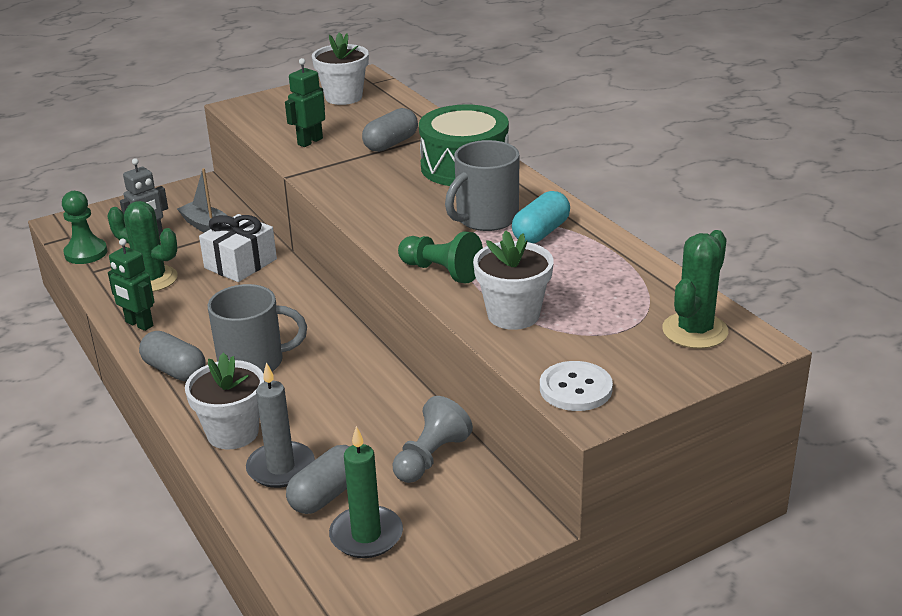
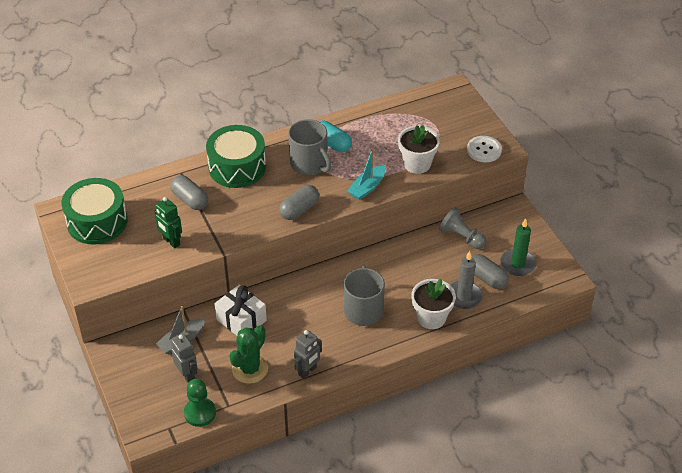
camera: 85 degrees left, 15 degrees up
green robot [108,238,154,331] -> grey robot [294,330,322,379]
grey capsule [139,331,206,382] -> grey capsule moved to [279,185,319,220]
white flower pot [312,32,369,105] -> green drum [61,178,128,244]
green pawn [398,232,483,283] -> turquoise boat [347,149,386,200]
green cactus [662,230,728,349] -> none

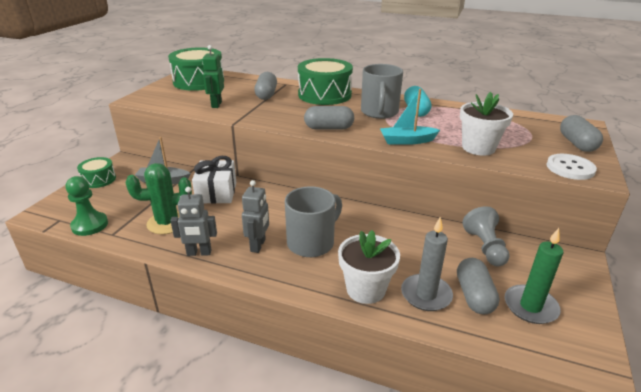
camera: 45 degrees right, 15 degrees down
grey robot [172,334,198,383] -> grey robot moved to [242,180,269,253]
none -> green drum [77,157,116,188]
none -> grey capsule [560,115,603,152]

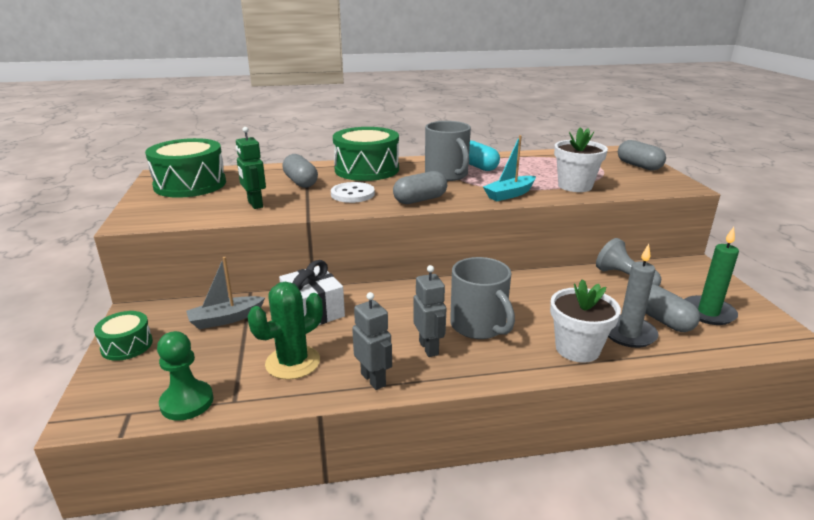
camera: 30 degrees left, 5 degrees down
grey robot [170,187,217,256] -> grey robot turned 90 degrees counterclockwise [352,292,392,390]
grey mug [285,186,342,257] -> grey mug turned 135 degrees clockwise [450,257,515,339]
white button [546,154,597,180] -> white button moved to [331,182,375,203]

